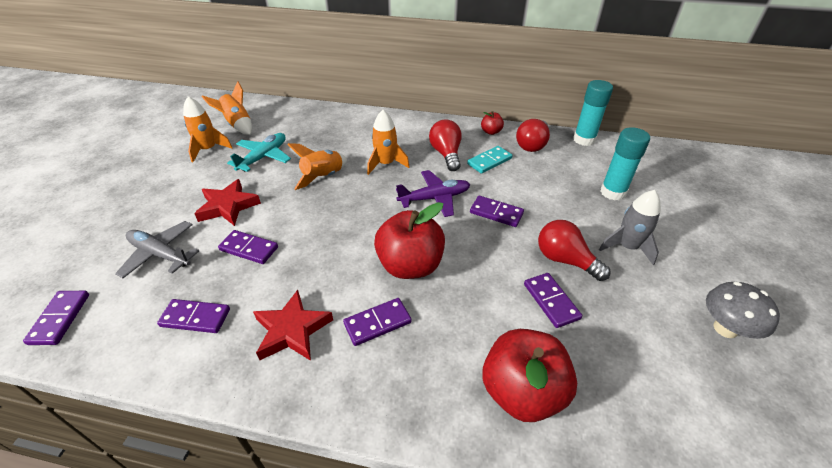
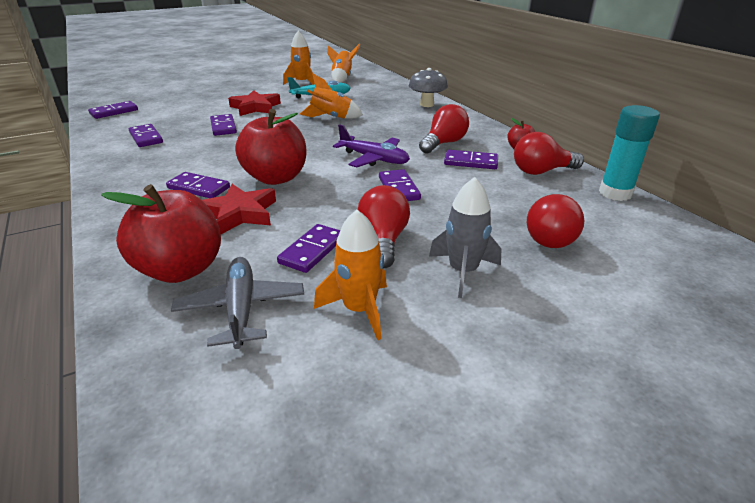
camera: 50 degrees right, 10 degrees down
grey plane [115,221,199,278] -> grey plane moved to [171,257,304,349]
red star [253,290,333,361] -> red star moved to [202,184,276,235]
orange rocket [367,110,409,175] -> orange rocket moved to [314,210,387,340]
turquoise domino [467,146,513,174] -> purple domino [444,150,498,169]
turquoise glue stick [600,127,650,201] -> red light bulb [527,194,584,248]
grey mushroom [706,282,780,339] -> grey mushroom moved to [409,68,448,107]

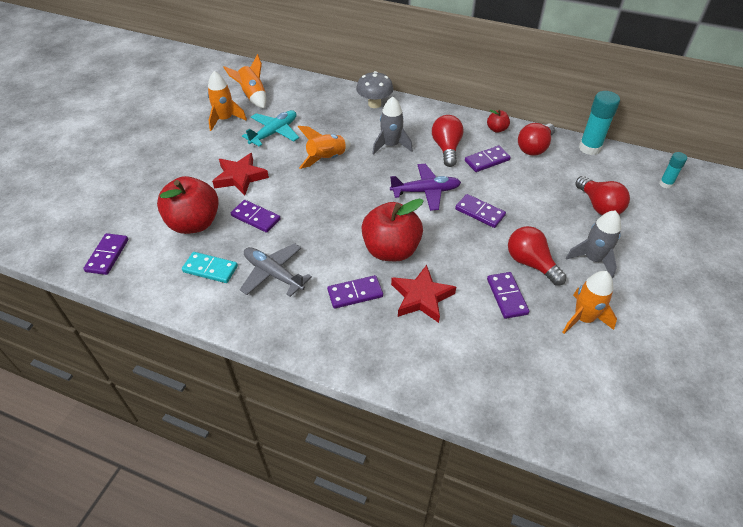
camera: 40 degrees left, 15 degrees up
red apple [101,184,221,283] -> red apple moved to [157,176,219,234]
purple domino [129,124,163,147] -> turquoise domino [182,252,238,283]
grey plane [171,257,304,349] -> grey plane moved to [240,243,312,297]
none -> grey rocket [372,97,413,155]
none -> turquoise glue stick [659,152,687,188]

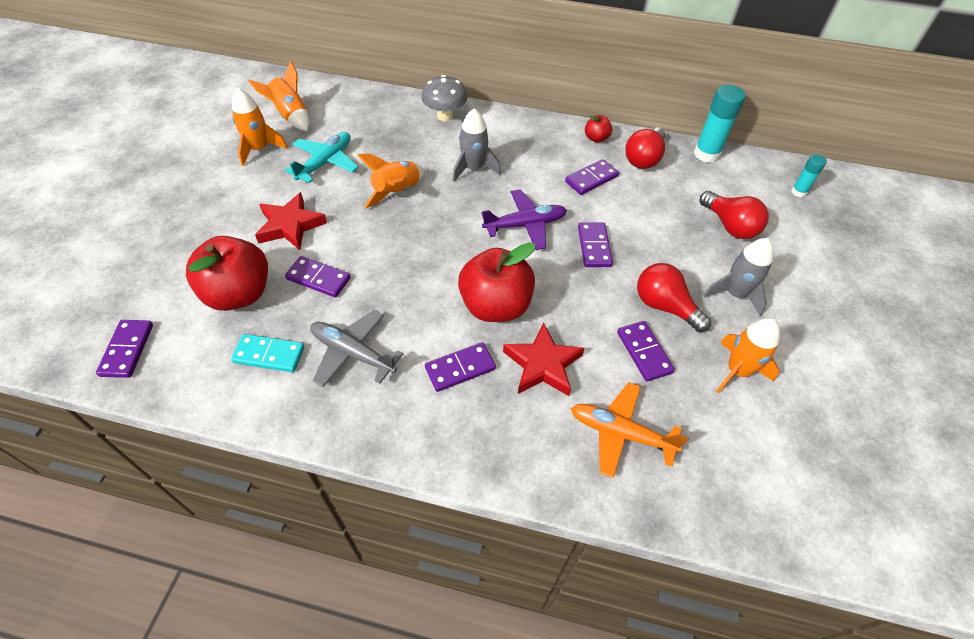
camera: 10 degrees left, 5 degrees up
red light bulb [432,115,464,167] -> none
purple domino [455,194,506,228] -> purple domino turned 60 degrees clockwise [578,223,613,267]
none -> orange plane [571,382,689,478]

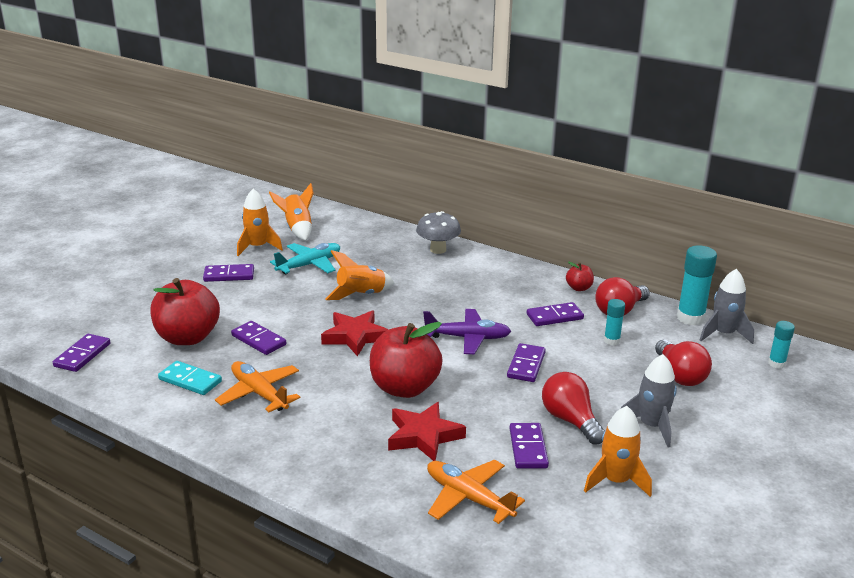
camera: 20 degrees right, 25 degrees down
red star [255,192,327,250] -> red star moved to [321,310,389,356]
grey plane [310,310,404,387] -> orange plane [215,361,300,412]
purple domino [425,342,496,392] -> purple domino moved to [203,264,254,282]
grey rocket [452,108,501,182] -> grey rocket moved to [700,269,754,344]
none -> turquoise glue stick [604,299,625,345]

